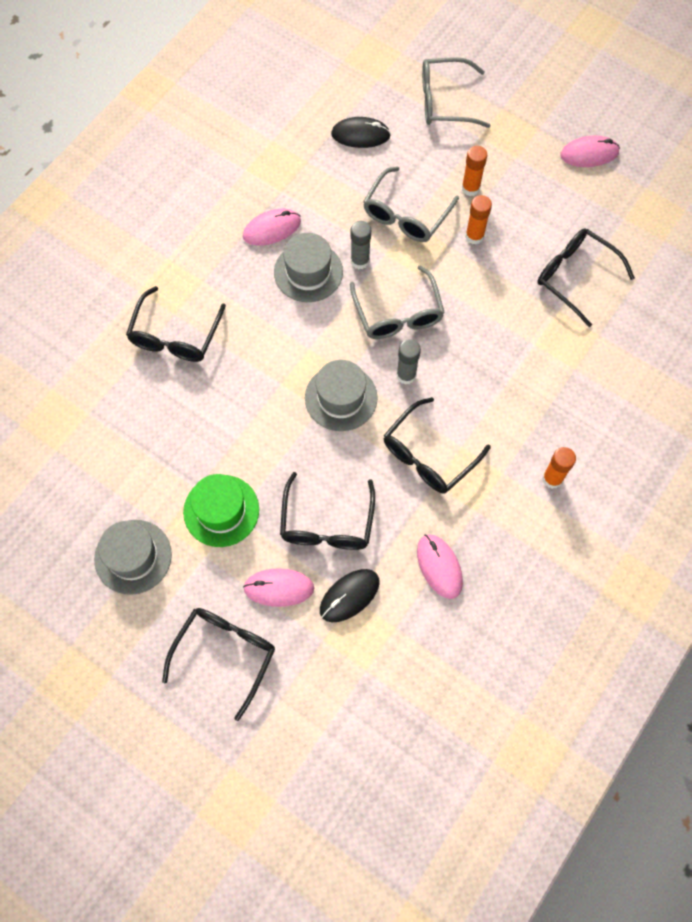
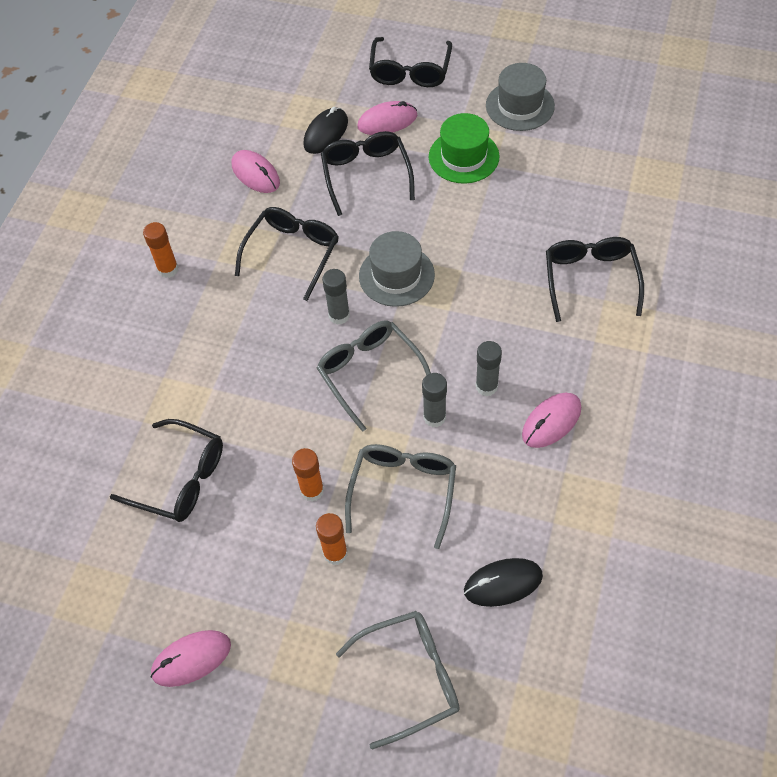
camera: 165 degrees right, 10 degrees down
grey hat [274,233,343,302] -> grey glue stick [476,341,502,396]

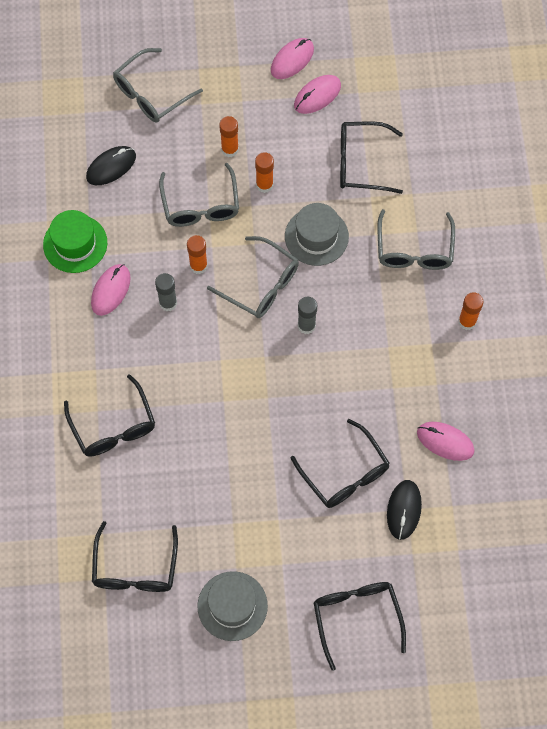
camera: 155 degrees right, 10 degrees up
black glasses [235,207,339,301] -> black glasses moved to [92,521,178,592]
pink mouse [357,101,417,135] -> pink mouse moved to [294,75,341,114]
grey hat [359,231,435,307] -> grey hat moved to [285,203,349,266]
grey glue stick [422,373,447,427] -> orange glue stick [187,235,208,274]
green hat [429,113,499,184] -> green hat moved to [43,210,107,273]
none -> grey glasses [378,209,455,270]

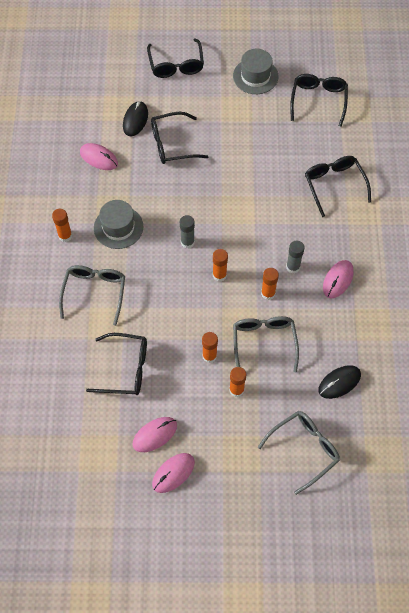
camera: 175 degrees left, 5 degrees down
green hat [43,210,107,273] -> none
grey glasses [207,236,299,318] -> orange glue stick [213,249,228,282]
grey hat [285,203,349,266] -> grey hat moved to [94,200,144,249]
black glasses [290,419,390,508] -> black glasses turned 75 degrees counterclockwise [151,112,209,164]

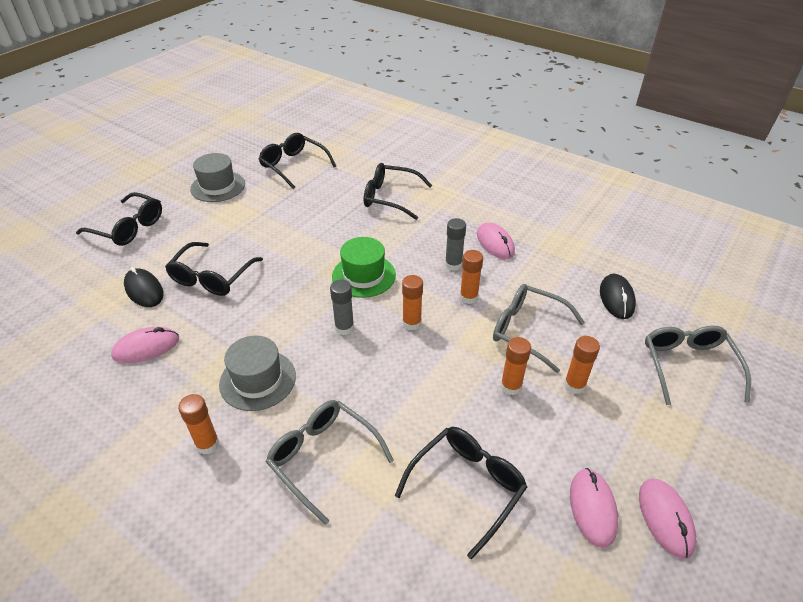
camera: 55 degrees left, 20 degrees down
none -> green hat [332,237,396,298]

